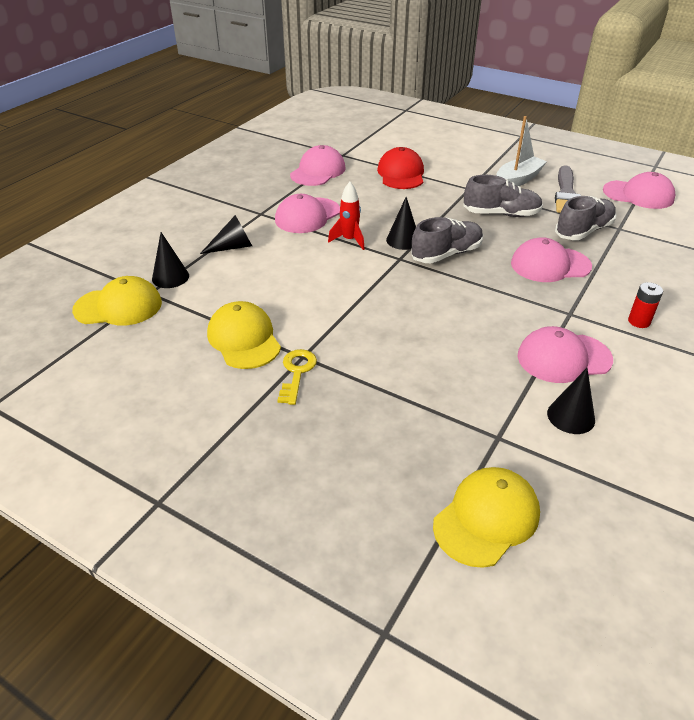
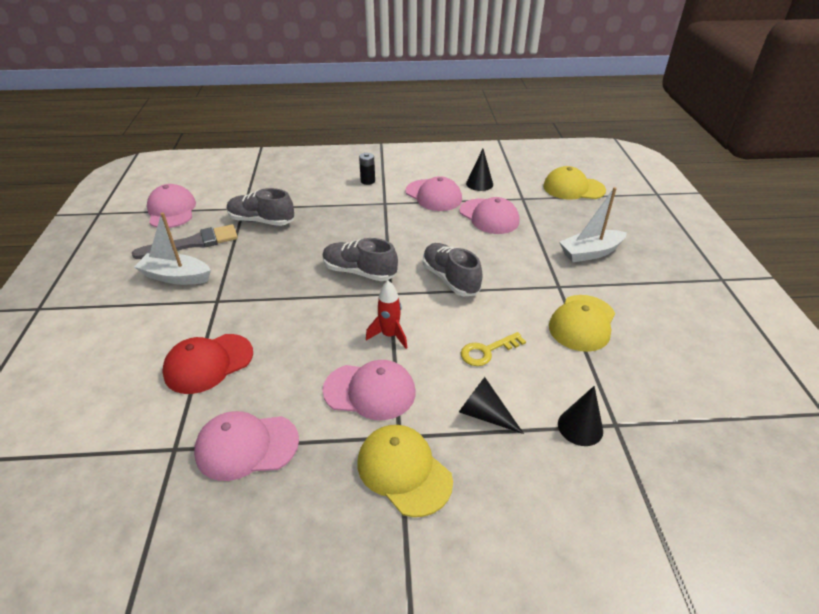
camera: 125 degrees left, 0 degrees up
yellow cap [72,276,162,326] -> yellow cap moved to [358,425,453,517]
yellow key [277,349,317,405] -> yellow key moved to [461,332,526,366]
black cone [386,197,416,250] -> none
grey shoe [463,175,543,217] -> grey shoe moved to [423,243,483,296]
pink cap [511,237,592,282] -> pink cap moved to [459,197,520,234]
red battery [628,282,663,328] -> black battery [359,153,375,185]
none -> white boat [559,187,627,262]

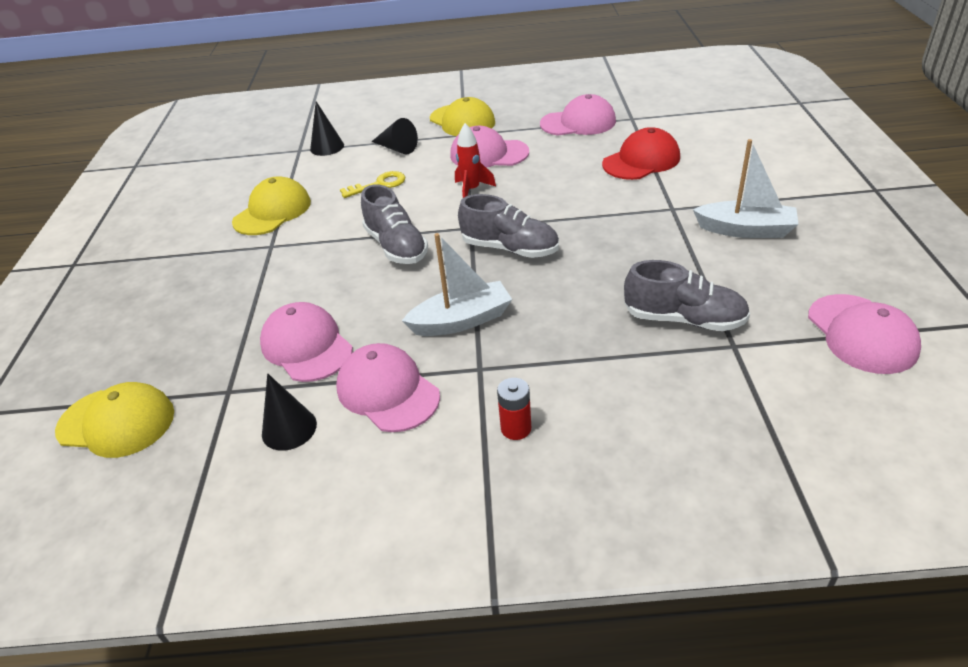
camera: 175 degrees left, 0 degrees up
grey brush [132,224,238,259] -> none
black battery [359,153,375,185] -> red battery [497,378,531,440]
white boat [559,187,627,262] -> white boat moved to [402,233,512,336]

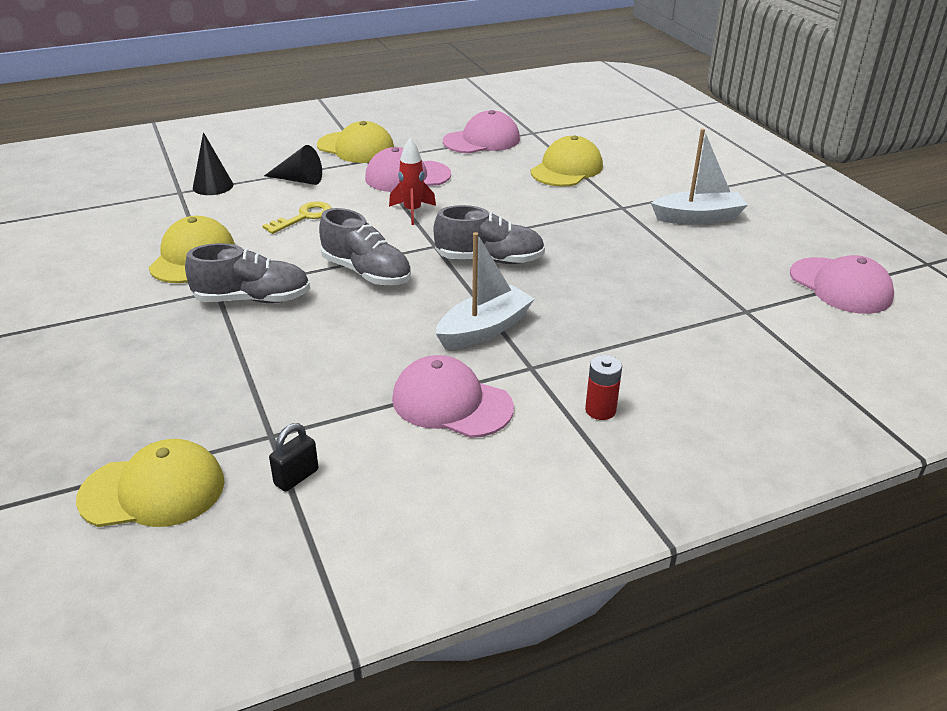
camera: 25 degrees left, 5 degrees down
pink cap [260,302,353,382] -> none
black cone [262,373,317,451] -> none
red cap [602,127,680,180] -> yellow cap [530,136,603,187]
grey shoe [624,260,750,331] -> grey shoe moved to [185,243,310,303]
none -> black padlock [269,423,318,492]

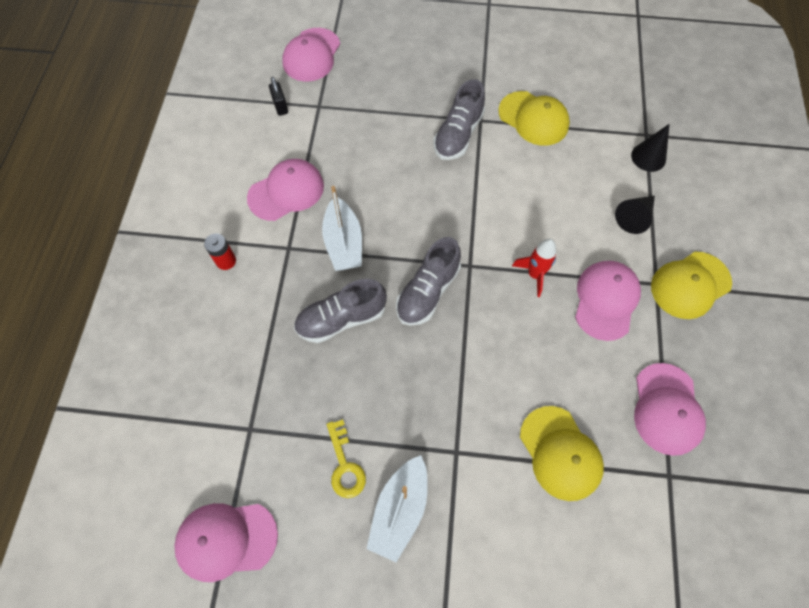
camera: 120 degrees right, 30 degrees up
yellow cap [76,439,225,527] -> pink cap [282,28,340,82]
yellow key [262,201,331,234] -> yellow key moved to [327,419,366,498]
grey shoe [319,208,411,285] -> grey shoe moved to [294,279,387,343]

